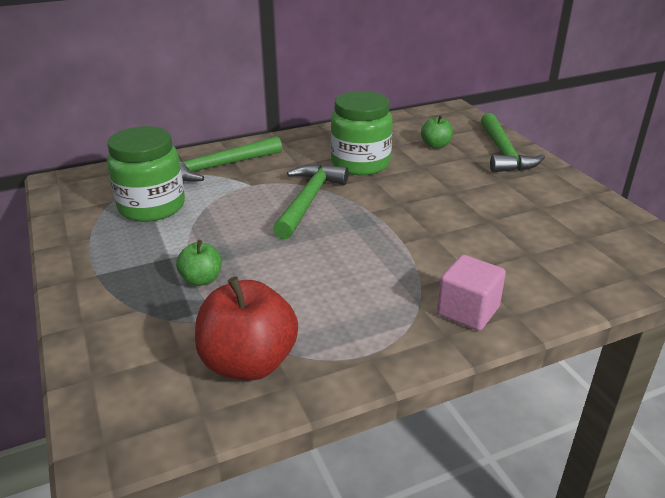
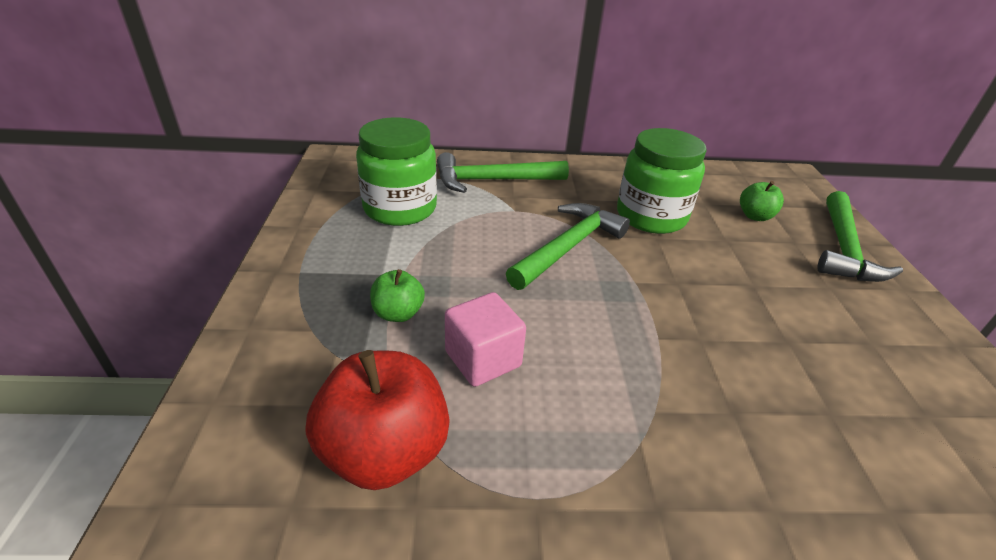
camera: 20 degrees right, 5 degrees up
pink cube [437,255,506,331] -> pink cube moved to [445,292,526,387]

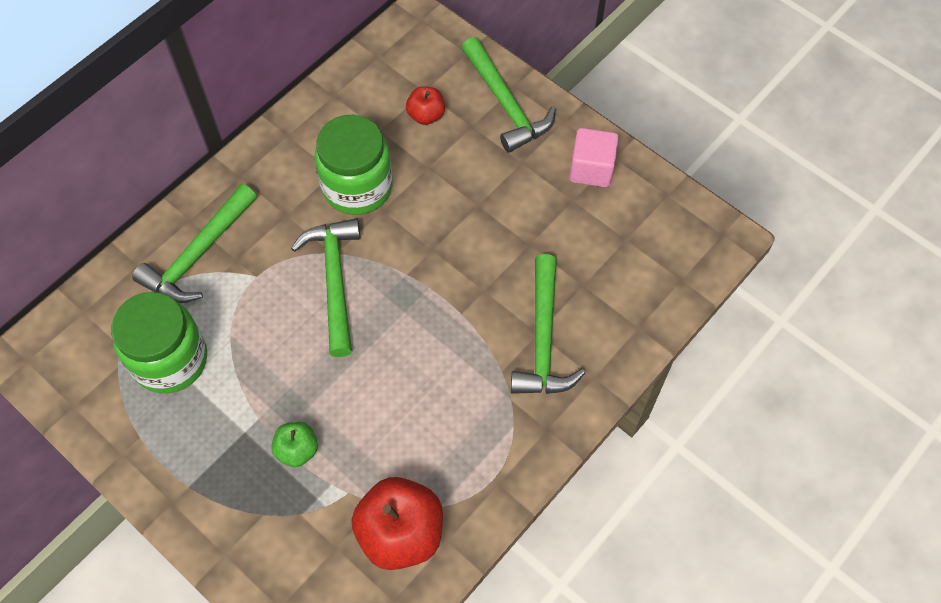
camera: 45 degrees left, 25 degrees up
pink cube [445,292,526,387] -> pink cube moved to [569,128,619,187]
green apple [740,181,784,221] -> red apple [406,86,445,125]
none -> green hammer [511,254,585,394]

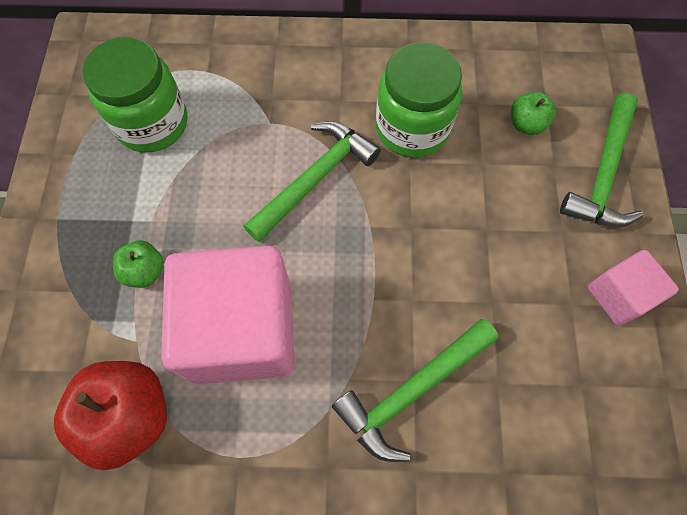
camera: 50 degrees right, 5 degrees up
green hammer [133,184,257,303] -> none
red apple [406,86,445,125] -> green apple [511,92,556,135]
none -> pink cube [161,246,295,384]

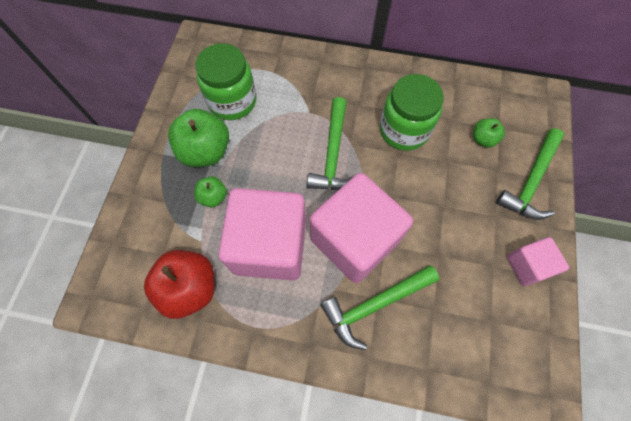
camera: 10 degrees right, 0 degrees up
green hammer [243,121,381,242] -> green hammer turned 135 degrees clockwise [307,97,354,190]
none -> green apple [168,109,229,167]
none -> pink cube [309,173,413,283]

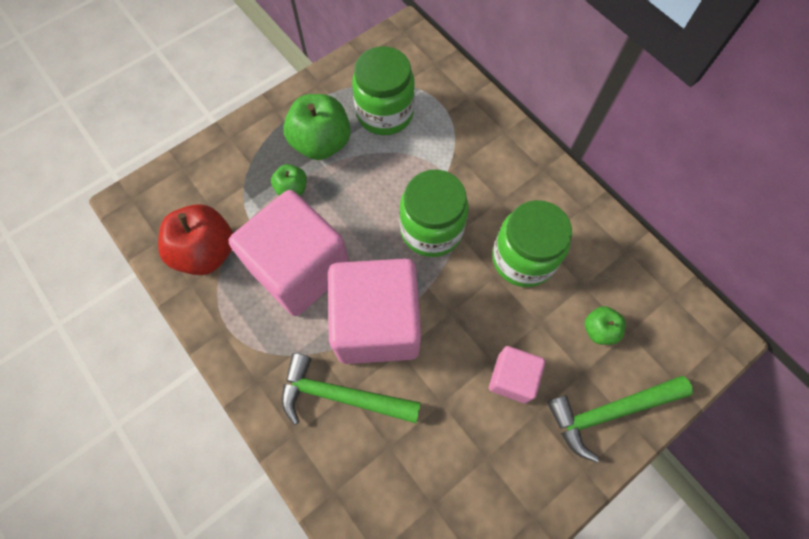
camera: 40 degrees right, 0 degrees up
green hammer [307,97,354,190] -> green jar [400,170,469,257]
pink cube [507,237,569,286] -> pink cube moved to [489,346,545,403]

